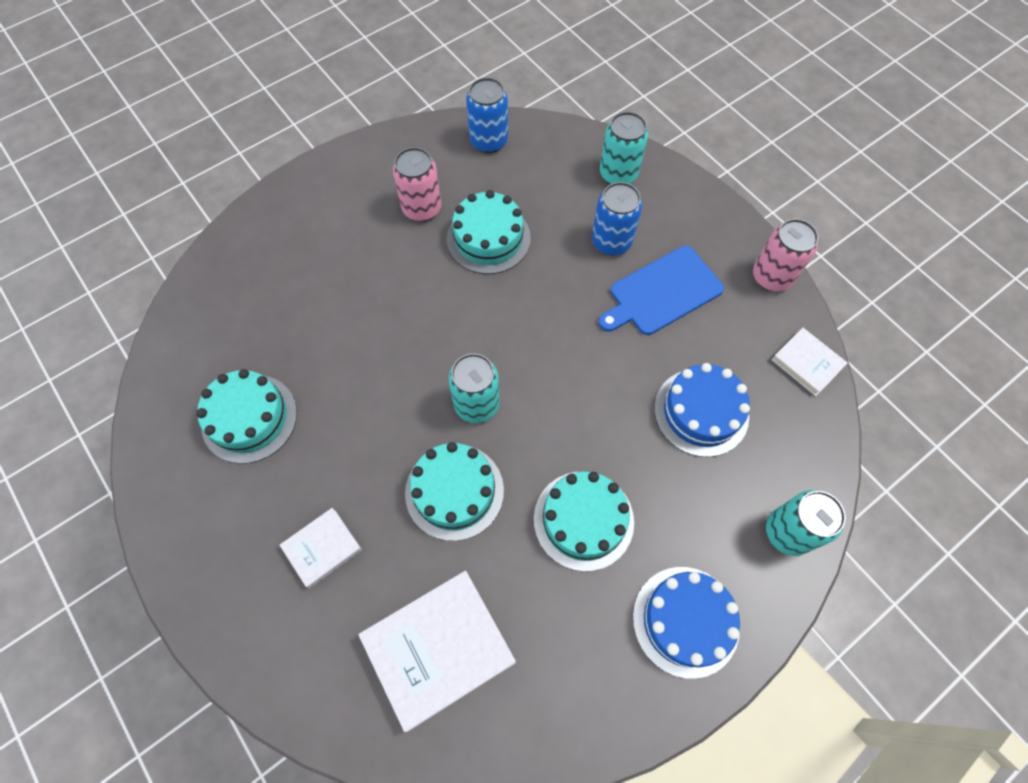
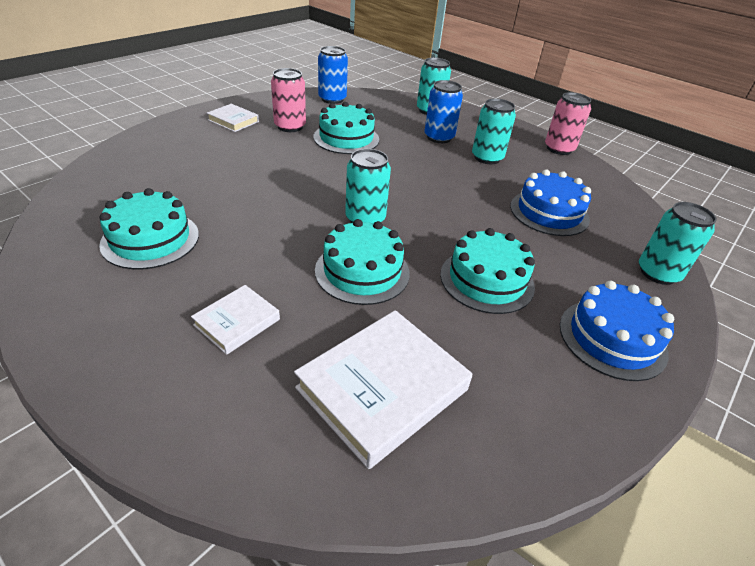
camera: 15 degrees left, 25 degrees down
blue cutting board [599,246,724,335] -> turquoise can [472,98,516,164]
white book [771,328,848,396] -> white book moved to [207,104,259,132]

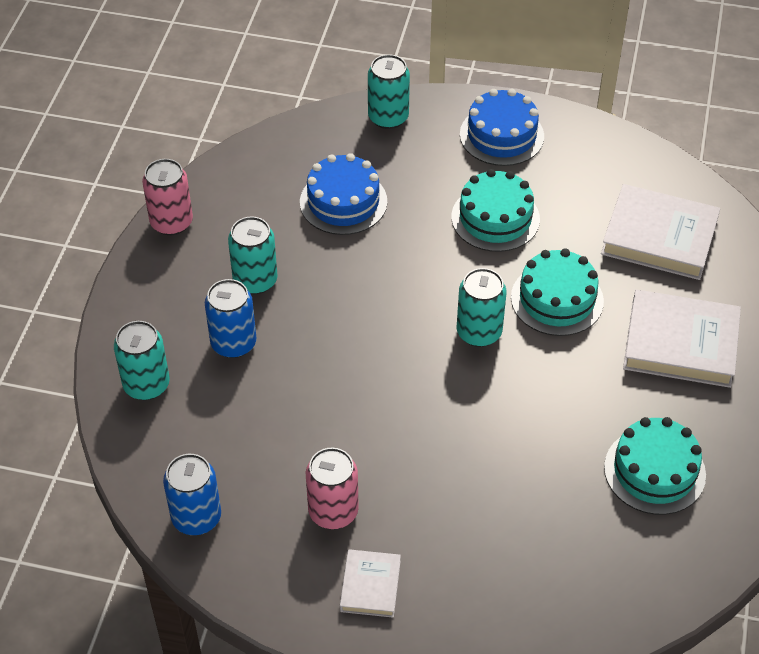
camera: 115 degrees left, 10 degrees up
white book [191,285,280,355] -> white book [623,289,741,388], size x1.86
turquoise cake [313,102,379,154] -> none

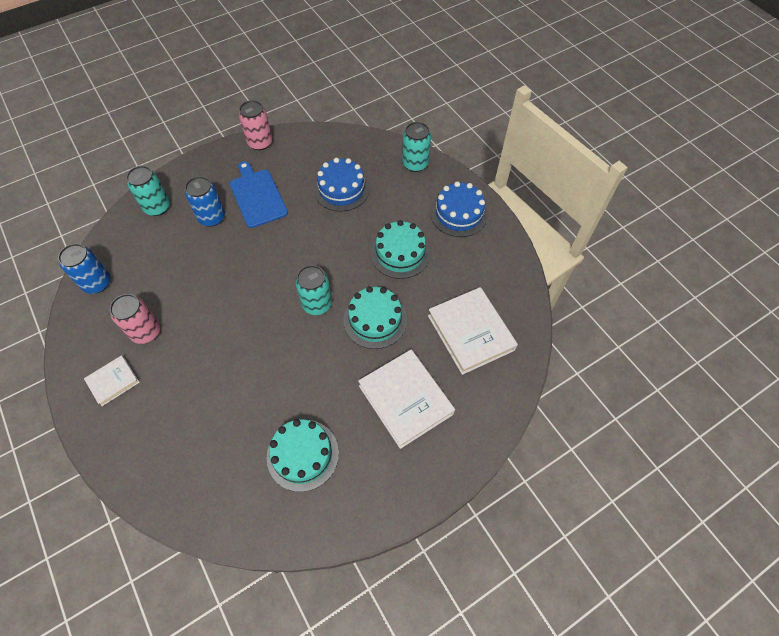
camera: 45 degrees right, 10 degrees up
turquoise can [228,216,277,294] -> blue cutting board [230,161,288,228]

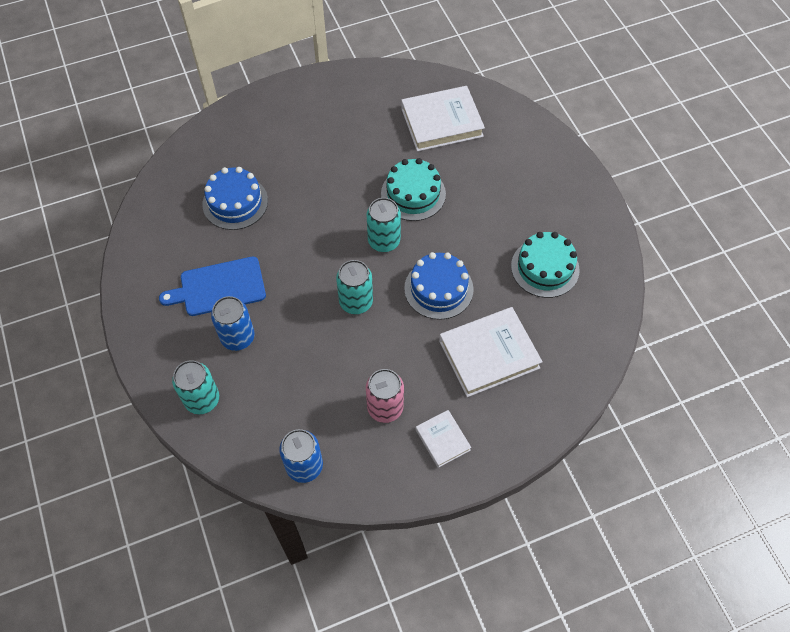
camera: 80 degrees left, 0 degrees up
pink can [239,100,273,150] -> none
white book [358,350,455,449] -> white book moved to [439,307,543,397]
turquoise cake [371,220,430,279] -> none
turquoise can [402,122,431,172] -> turquoise can moved to [336,260,373,314]
blue cake [431,181,488,237] -> blue cake moved to [404,252,473,320]

